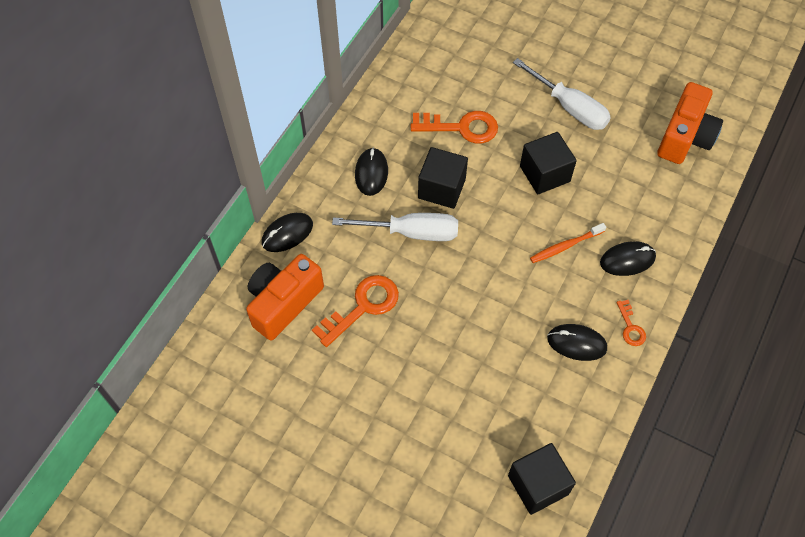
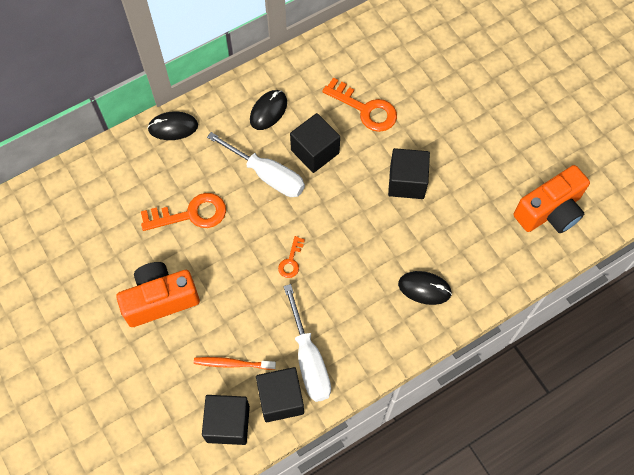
camera: 30 degrees right, 5 degrees up
orange camera [246,254,324,341] -> orange camera moved to [116,262,200,327]
white screwdriver [513,58,611,130] -> white screwdriver moved to [284,284,331,402]
orange toothbrush [530,223,606,263] -> orange toothbrush moved to [194,357,276,370]
black mouse [547,324,607,361] -> none
orange key [617,300,646,346] -> orange key moved to [278,236,305,278]
none -> black cube [256,367,304,422]

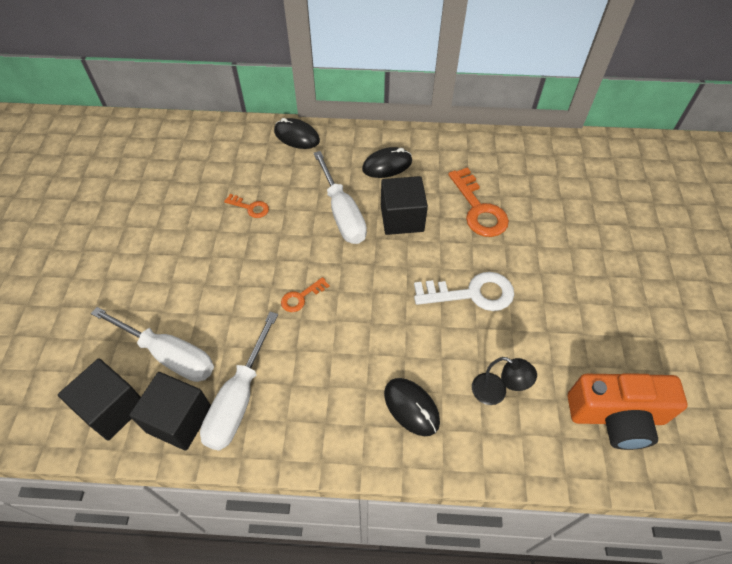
camera: 35 degrees right, 10 degrees down
orange camera [116,262,200,327] -> none
orange key [141,193,226,231] -> orange key [224,194,269,218], size x0.52
orange toothbrush [194,357,276,370] -> white screwdriver [91,307,214,382]
black cube [388,148,430,199] -> white key [414,272,514,311]
none -> black lamp [472,357,537,405]

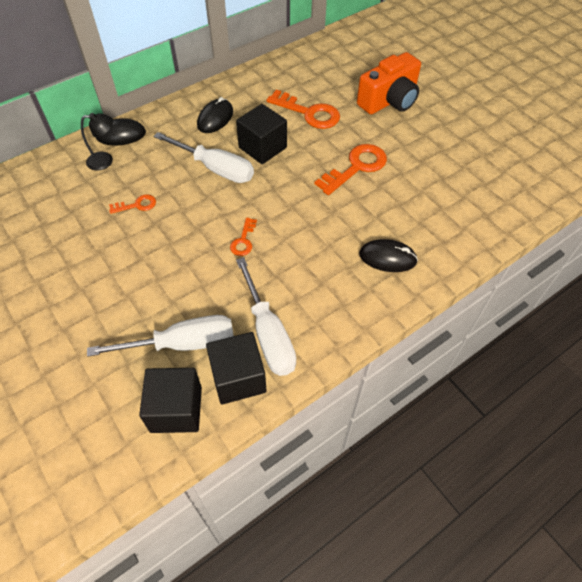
camera: 40 degrees left, 0 degrees up
white key [414,272,514,311] -> orange key [315,144,387,195]
black lamp [472,357,537,405] -> black lamp moved to [81,113,113,171]
orange camera [568,373,687,450] -> orange camera moved to [357,52,421,114]

